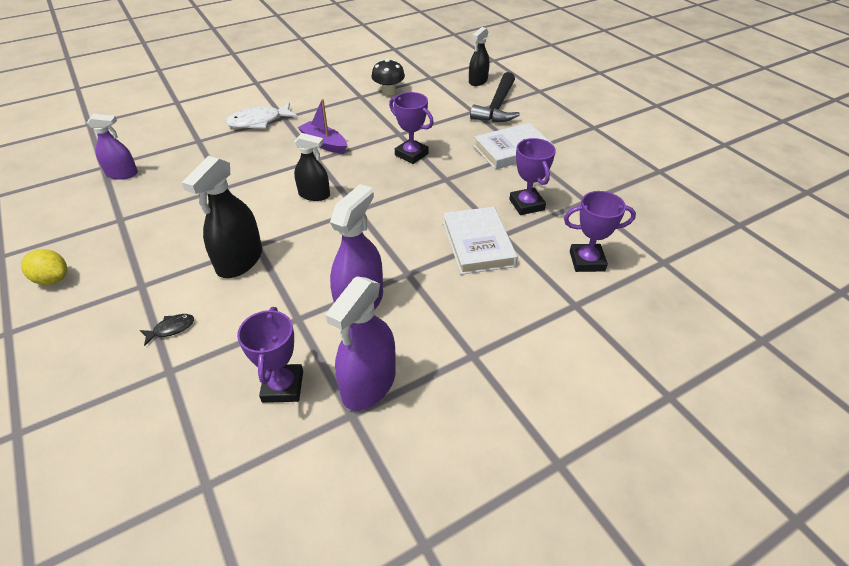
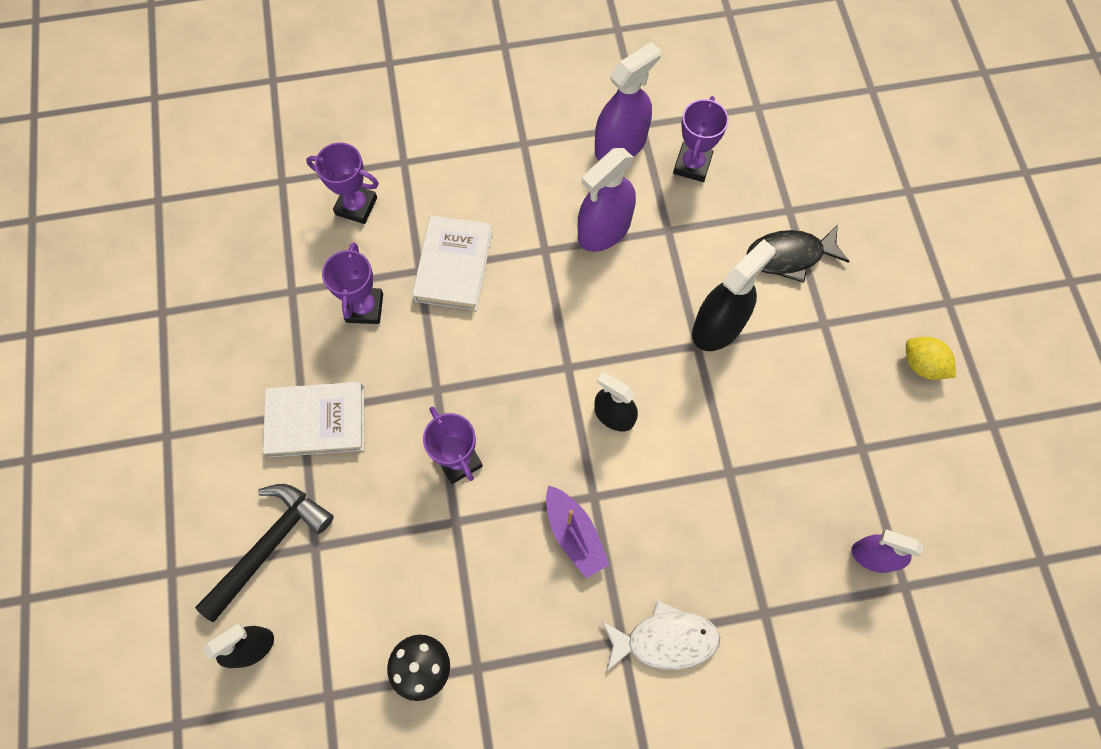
camera: 160 degrees left, 25 degrees up
black fish [140,314,194,346] -> black fish [747,225,850,282], size x1.98

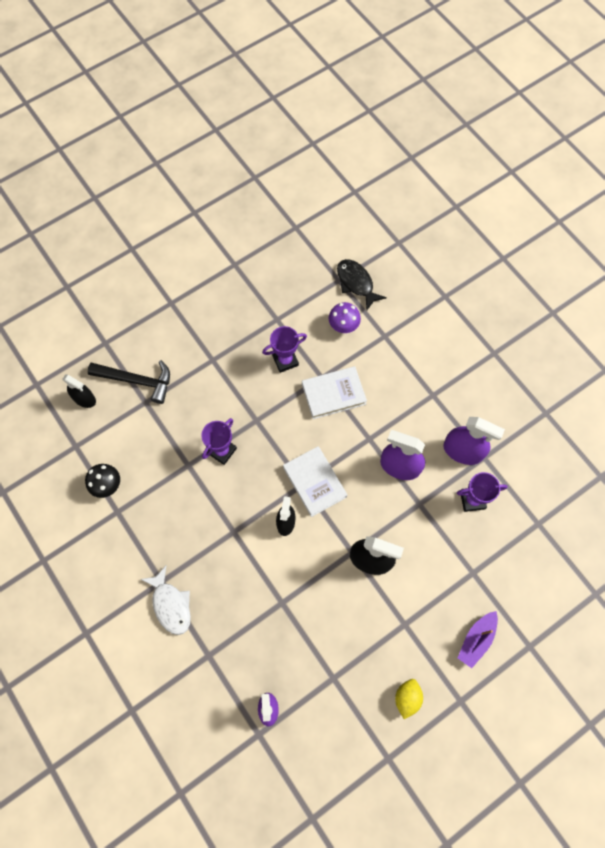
camera: 65 degrees right, 0 degrees up
white book [263,382,364,457] -> white book moved to [283,446,347,517]
purple trophy [306,143,379,224] -> purple mushroom [329,302,361,333]
purple boat [546,485,609,578] -> purple boat moved to [458,611,498,668]
black fish [747,225,850,282] -> black fish moved to [337,259,387,311]

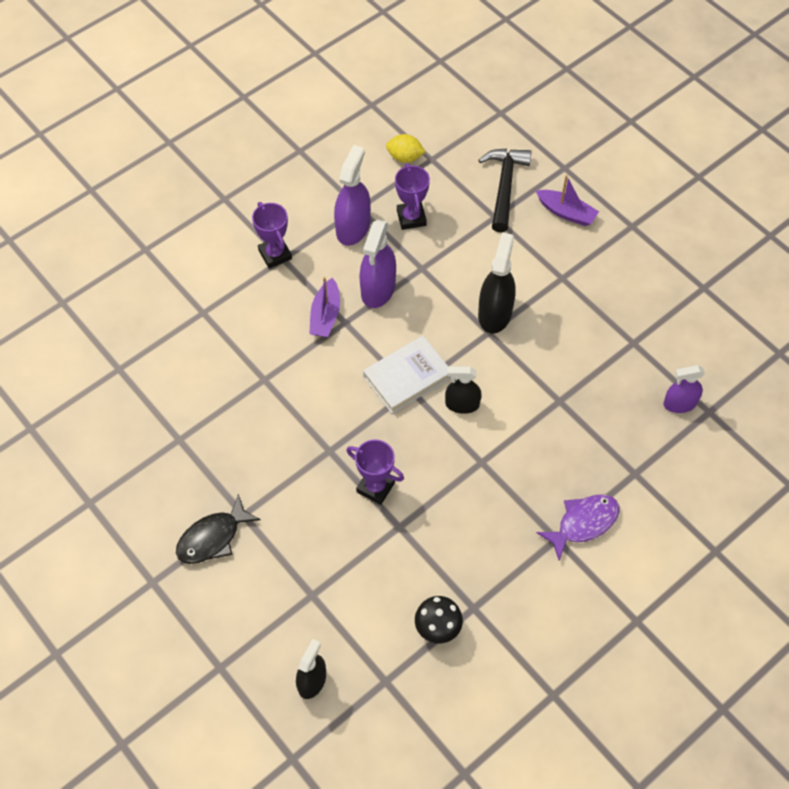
camera: 95 degrees left, 10 degrees down
black hammer [88,360,170,404] -> black hammer moved to [478,149,532,232]
white fish [141,565,191,635] -> purple fish [536,494,620,561]
purple trophy [262,326,307,373] -> purple trophy moved to [252,202,292,269]
white book [302,366,367,419] -> none
purple mushroom [329,302,361,333] -> none
black fish [337,259,387,311] -> black fish moved to [176,494,261,564]
yellow lemon [395,679,423,719] -> yellow lemon moved to [386,134,425,163]
none -> purple boat [309,277,340,337]

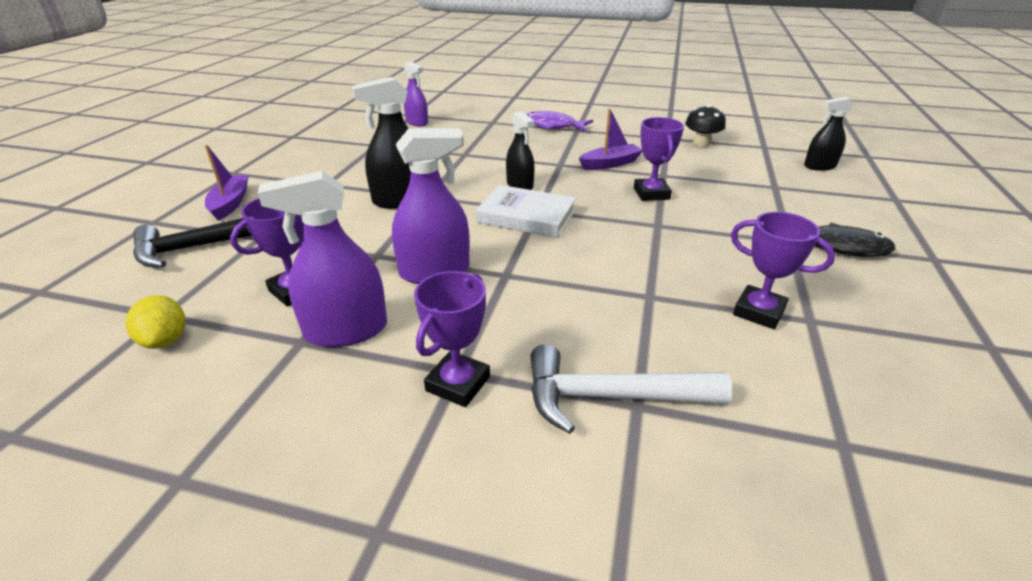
camera: 125 degrees left, 25 degrees down
purple boat [309,277,340,337] -> purple boat moved to [579,109,642,170]
none -> white hammer [531,344,732,434]
none -> purple trophy [731,212,835,329]

